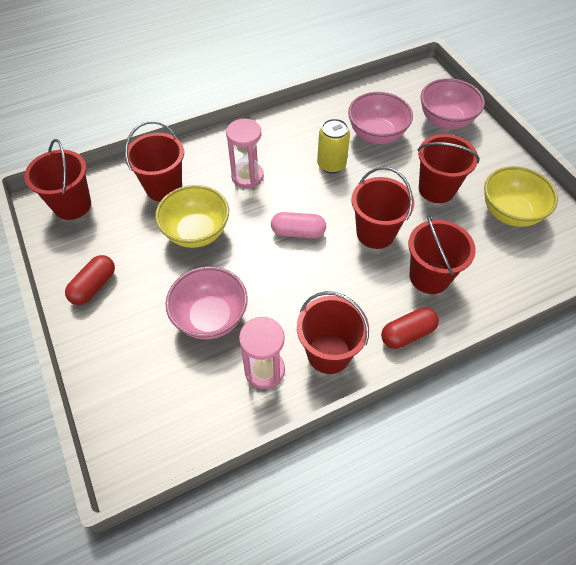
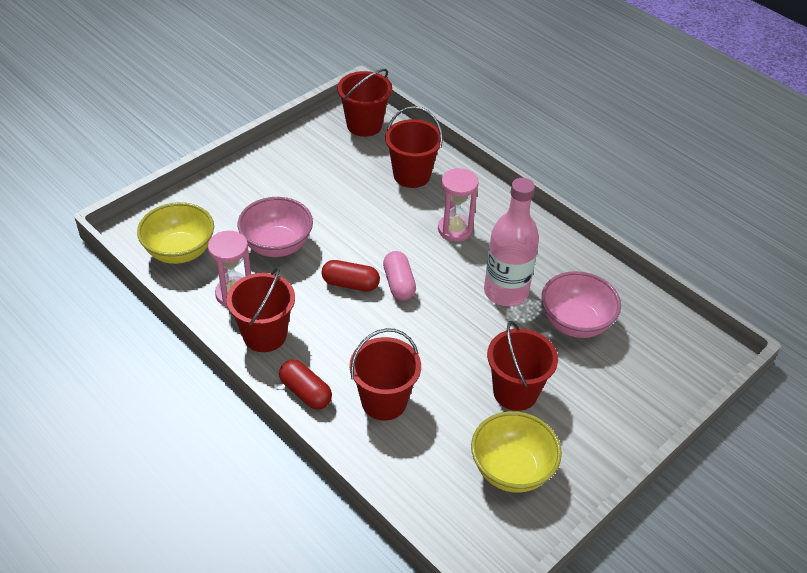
camera: 70 degrees right, 10 degrees down
red capsule [65,255,115,305] -> red capsule moved to [321,260,380,291]
yellow bowl [155,185,229,248] -> yellow bowl moved to [137,202,214,264]
yellow can [317,118,350,174] -> pink bottle [484,178,539,306]
red bucket [351,167,414,249] -> none
pink bowl [421,78,485,130] -> none

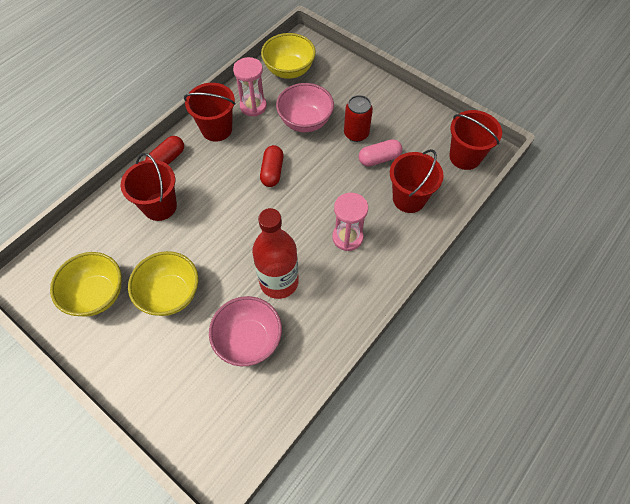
camera: 85 degrees right, 15 degrees up
pink capsule [383,251,416,301] -> pink capsule moved to [359,139,402,167]
pink bottle [484,178,539,306] -> red bottle [252,208,299,299]
red bucket [487,321,558,411] -> yellow bowl [128,251,198,316]
none -> red can [344,95,373,142]

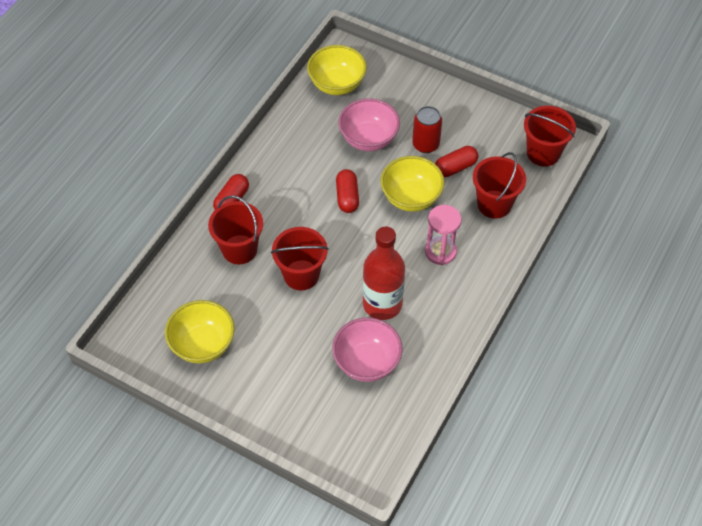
camera: 10 degrees left, 5 degrees down
yellow bowl [128,251,198,316] -> yellow bowl moved to [381,156,444,212]
red bucket [184,83,236,142] -> red bucket moved to [271,227,329,290]
pink hourglass [233,57,267,117] -> none
pink capsule [359,139,402,167] -> red capsule [435,146,478,177]

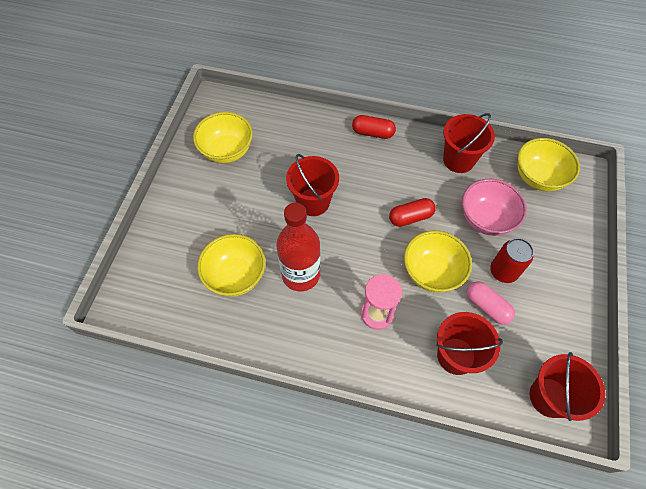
camera: 75 degrees right, 5 degrees up
red bucket [208,195,263,265] -> red bucket moved to [443,113,495,173]
pink bowl [332,318,403,382] -> yellow bowl [197,234,266,297]
red capsule [435,146,478,177] -> pink capsule [467,281,515,324]

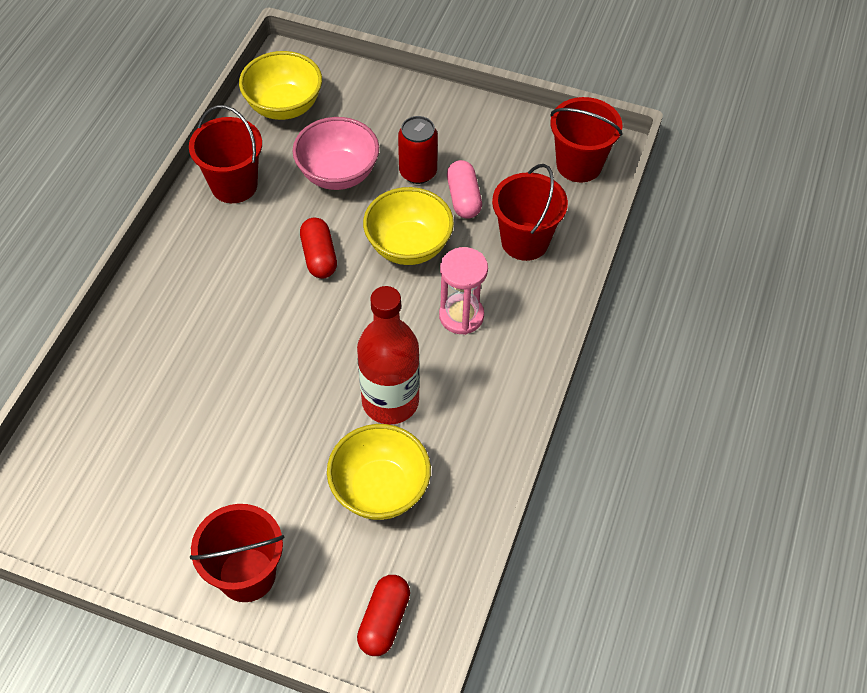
camera: 85 degrees left, 5 degrees down
yellow bowl [193,112,253,163] -> none
red bucket [286,154,339,216] -> red bucket moved to [190,504,284,602]
red capsule [352,115,396,139] -> red capsule moved to [357,575,410,656]
pink capsule [467,281,515,324] -> pink capsule turned 60 degrees counterclockwise [447,160,482,219]

